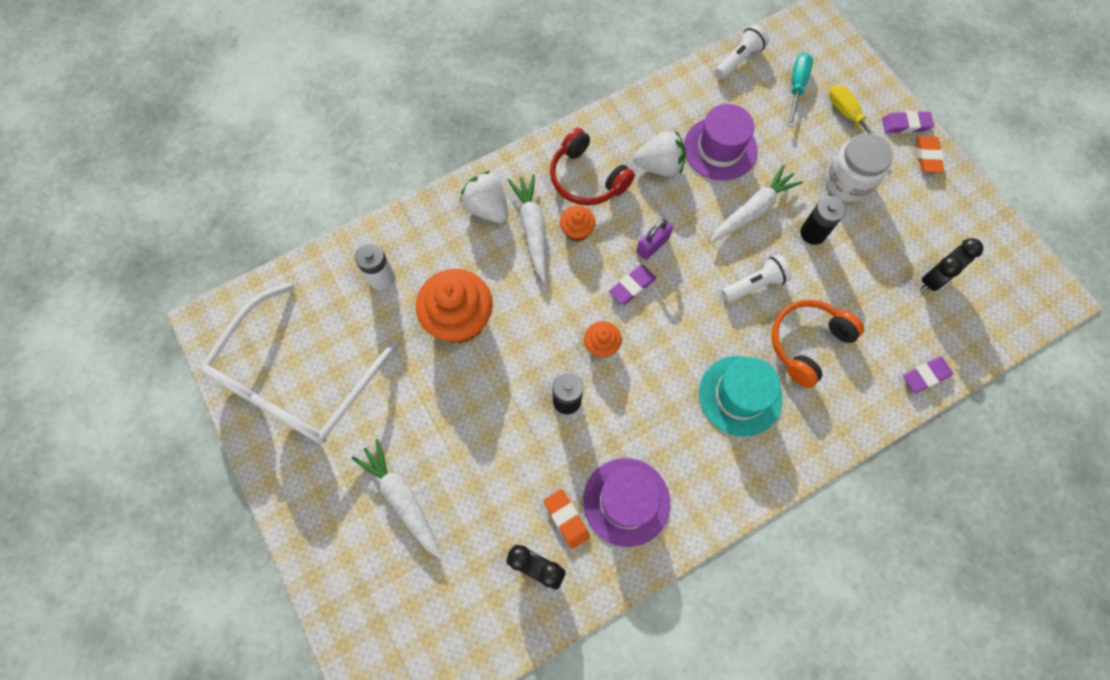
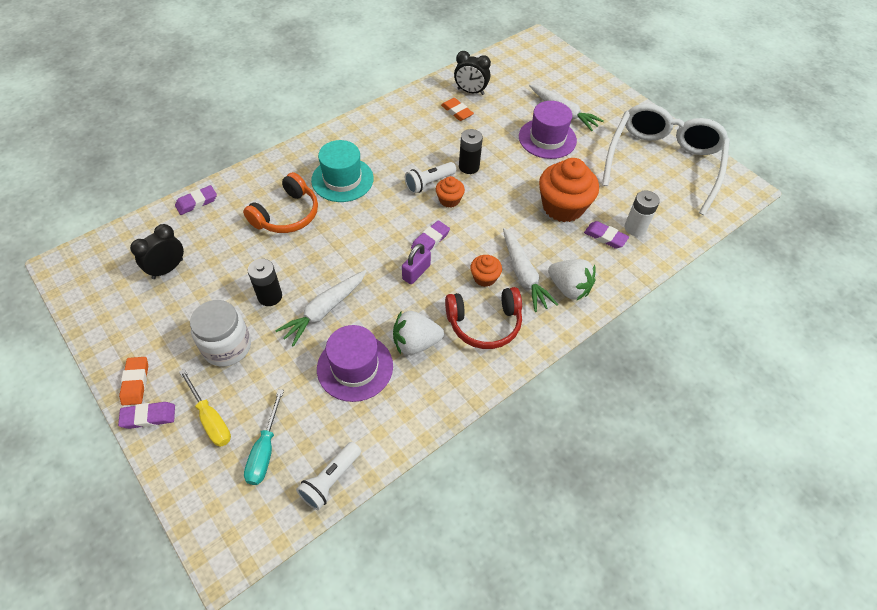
camera: 170 degrees right, 15 degrees down
red headphones [550,128,635,206] -> red headphones turned 135 degrees clockwise [445,287,522,349]
purple hat [583,458,670,547] -> purple hat moved to [519,101,577,159]
white flashlight [722,255,792,303] -> white flashlight moved to [405,162,456,194]
none -> purple eraser [584,221,629,249]

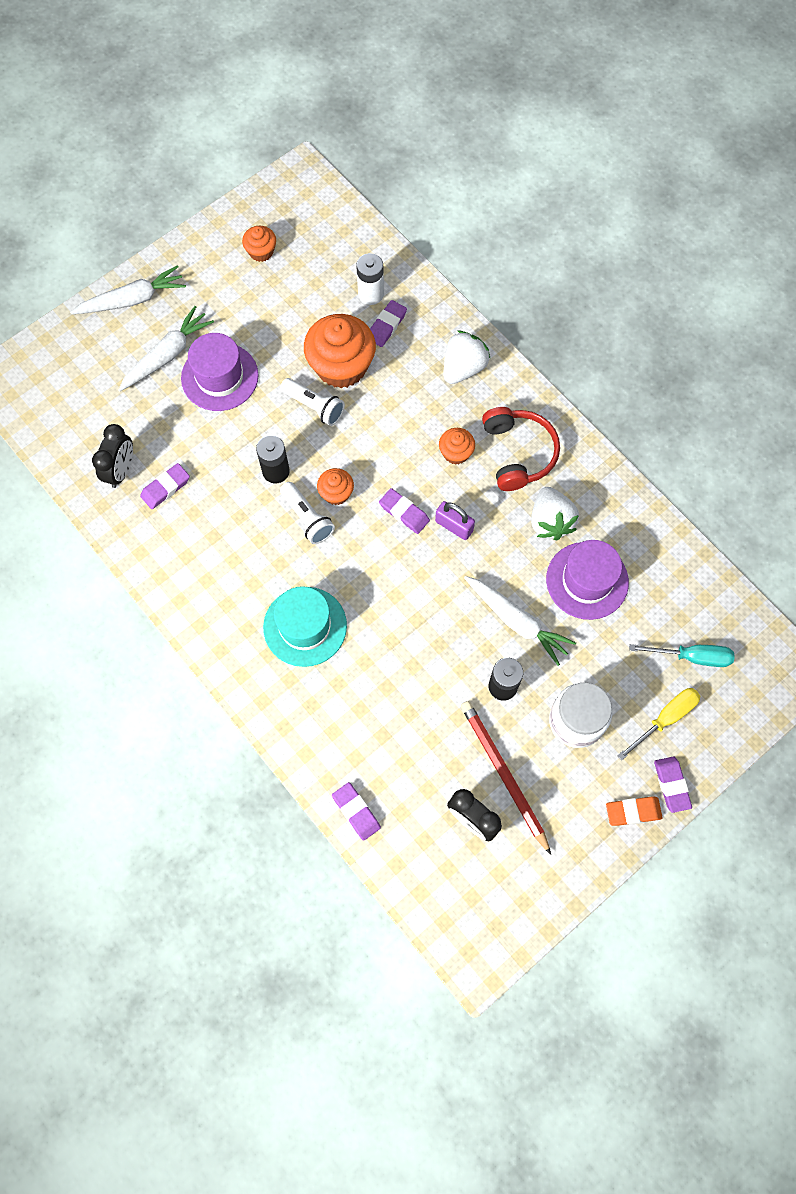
camera: 90 degrees left, 15 degrees up
orange headphones [243,172,318,233] -> none
white flashlight [296,442,361,510] -> white flashlight moved to [280,378,345,426]
orange eraser [441,98,474,121] -> purple eraser [140,463,190,509]
white carrot [503,228,558,312] -> white carrot moved to [70,265,186,314]
white glasses [602,104,730,215] -> orange cupcake [242,226,276,262]
none -> red pencil [461,701,551,855]

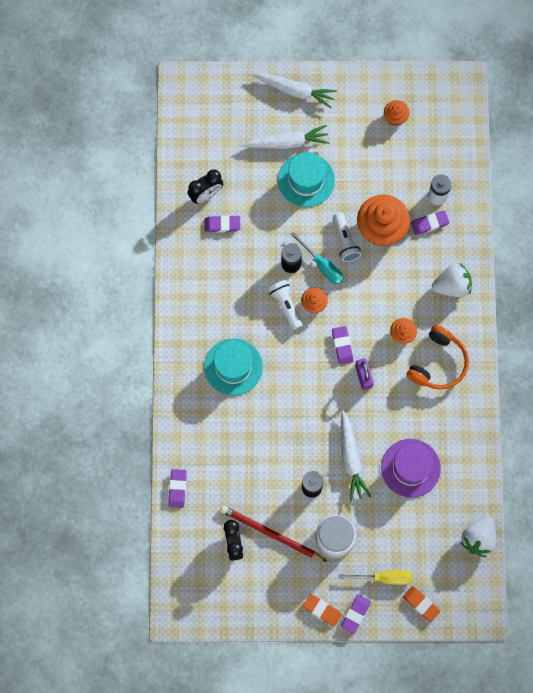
camera: 40 degrees right, 5 degrees up
purple hat [181,333,258,411] -> turquoise hat [278,152,335,207]
white flashlight [280,482,335,544] -> white flashlight turned 150 degrees clockwise [268,280,302,330]
red pencil [461,701,551,855] -> red pencil turned 75 degrees counterclockwise [220,505,327,562]
red headphones [482,407,560,491] -> orange headphones [406,325,469,390]
white strawberry [531,487,579,540] -> white strawberry moved to [460,517,496,557]
turquoise screwdriver [629,644,735,667] -> turquoise screwdriver moved to [291,232,344,285]
none -> orange eraser [403,586,441,622]

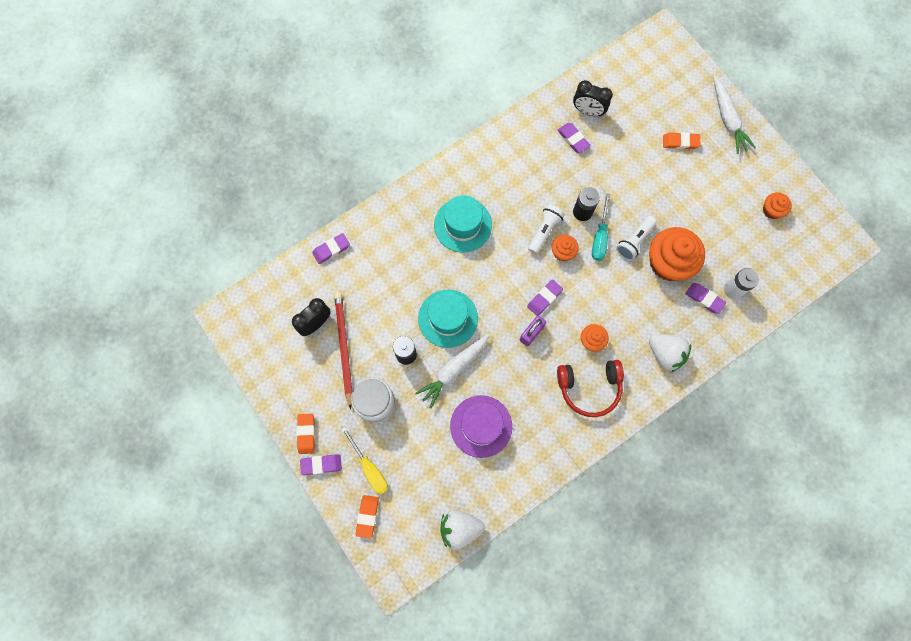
camera: 55 degrees right, 0 degrees up
white carrot [241,125,330,149] -> orange eraser [663,132,700,149]
turquoise hat [278,152,335,207] -> turquoise hat moved to [418,290,478,348]
orange headphones [406,325,469,390] -> red headphones [557,360,624,417]

